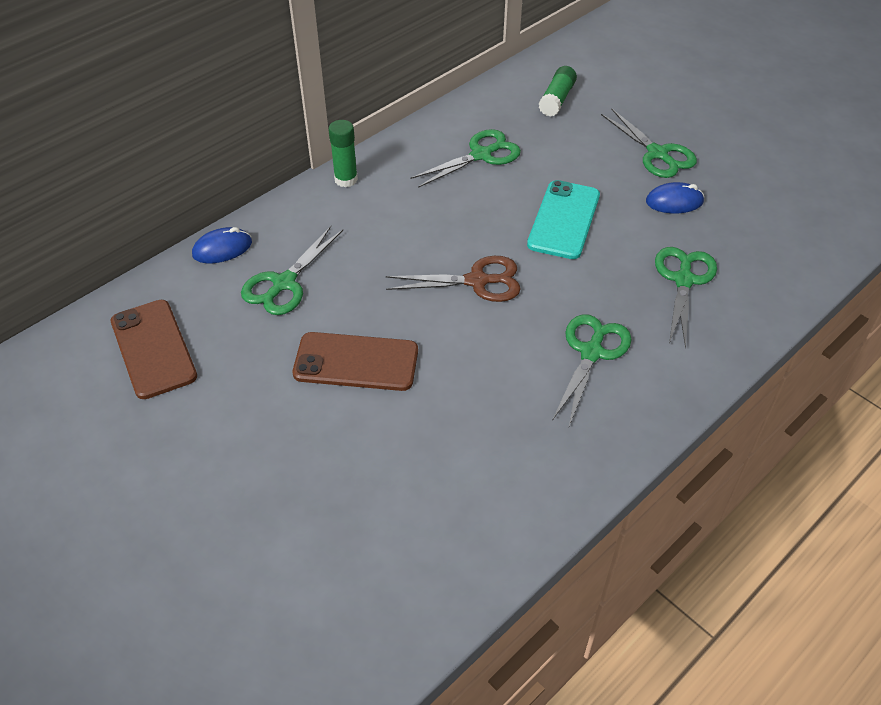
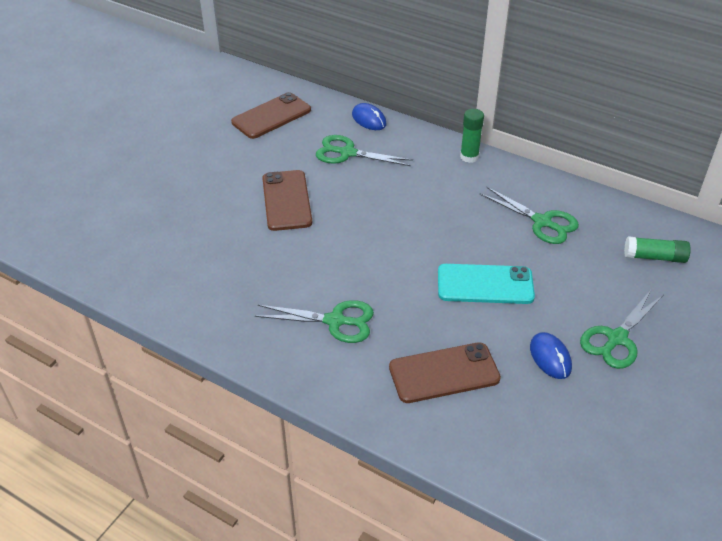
camera: 75 degrees right, 5 degrees down
brown scissors [386,256,521,302] -> none
green scissors [655,247,717,349] -> brown phone [389,342,501,403]

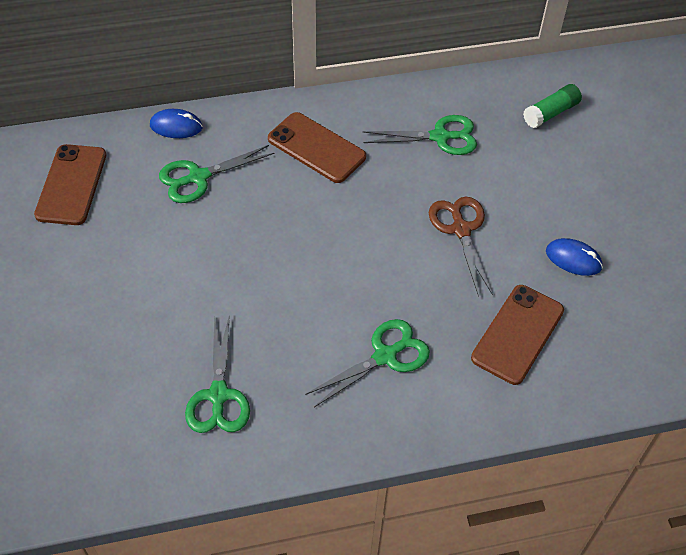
camera: 45 degrees left, 10 degrees up
brown phone [262,170,312,231] -> brown phone moved to [268,112,366,183]
turquoise phone [438,264,535,304] -> brown scissors [429,197,493,297]
green glue stick [460,109,484,163] -> none
green scissors [580,290,663,369] -> green scissors moved to [185,314,250,433]

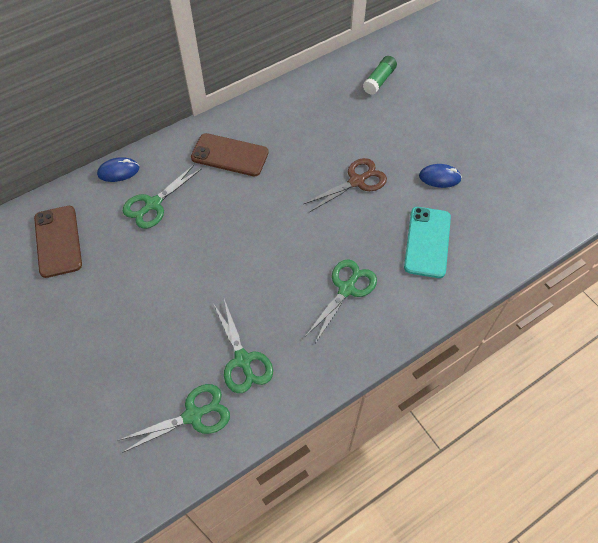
camera: 20 degrees left, 5 degrees up
green scissors [363,115,477,155] -> green scissors moved to [119,384,230,453]
brown scissors [429,197,493,297] -> brown scissors turned 90 degrees clockwise [304,158,387,212]
brown phone [471,285,564,385] -> turquoise phone [404,207,451,278]

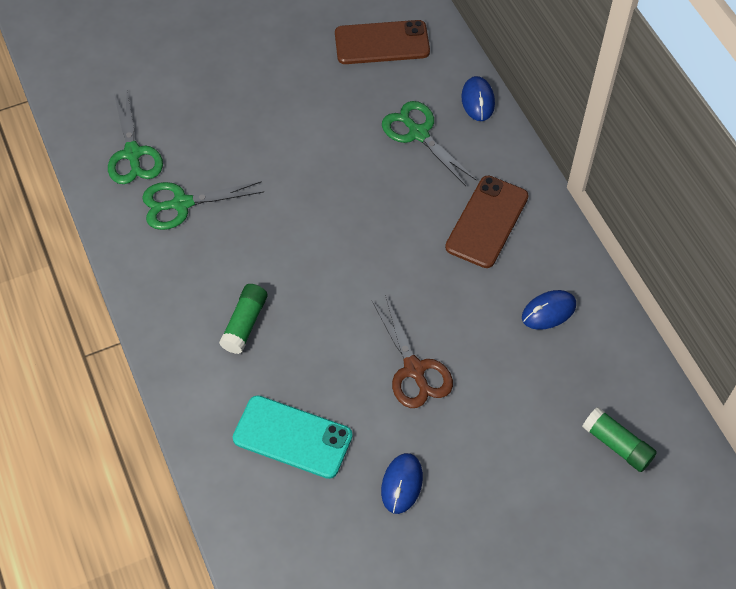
camera: 100 degrees right, 0 degrees up
green scissors [305,259,377,343] -> green glue stick [219,284,268,354]
none -> blue mouse [522,290,576,330]

